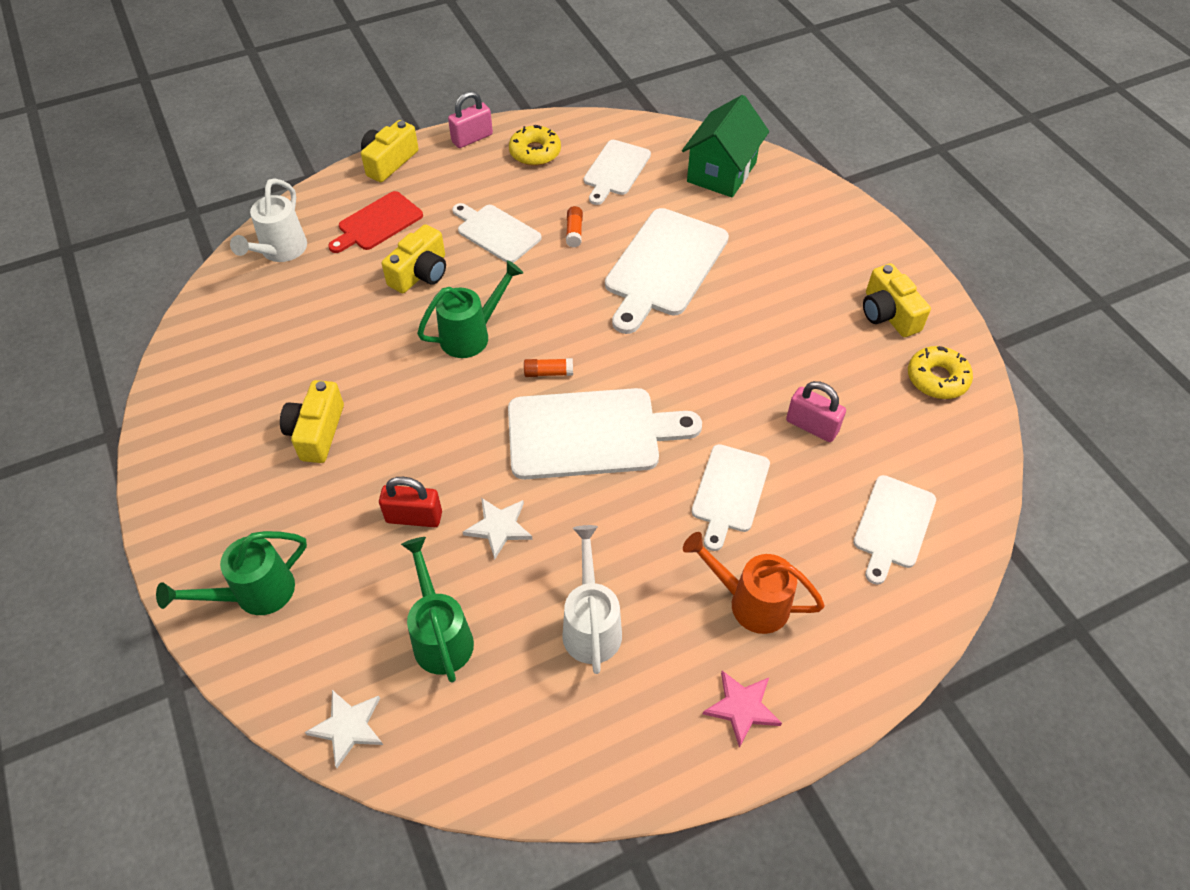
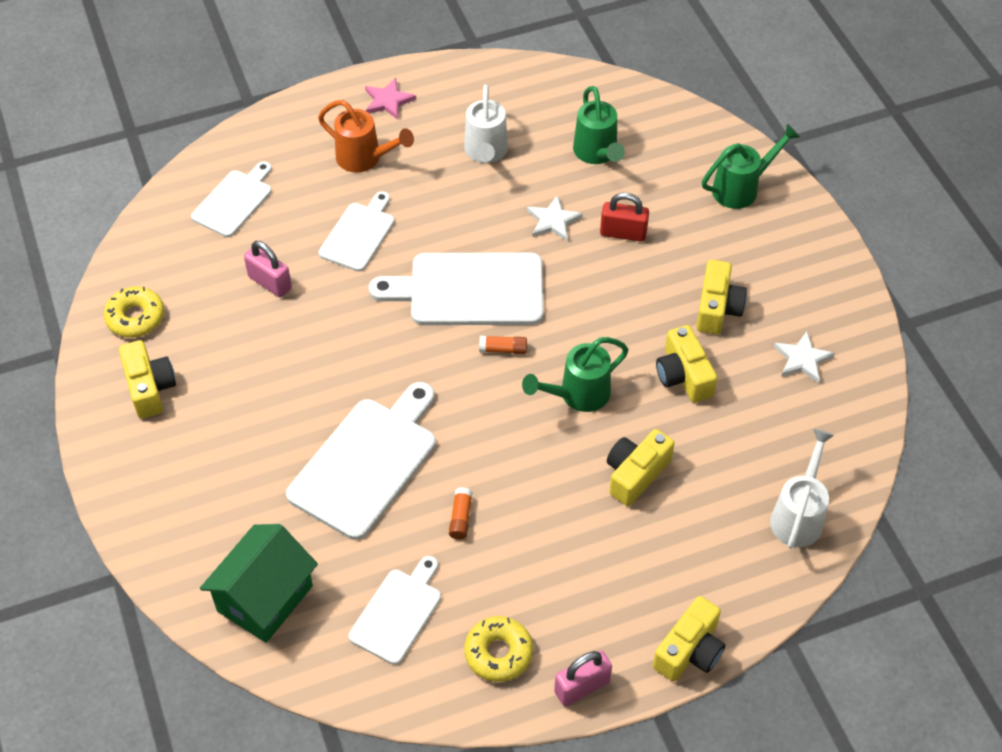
camera: 175 degrees left, 0 degrees up
white star [305,690,383,768] -> white star moved to [774,331,835,383]
red cutting board [328,191,423,253] -> none
white cutting board [452,203,542,263] -> none
none -> yellow camera [656,325,717,403]

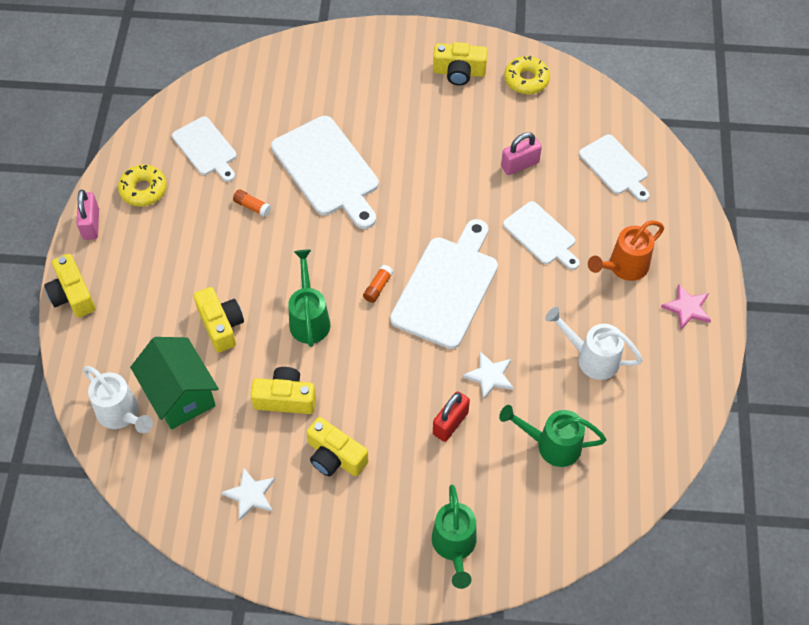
camera: 115 degrees right, 5 degrees up
green house [200,524,318,643] -> green house moved to [130,337,219,429]

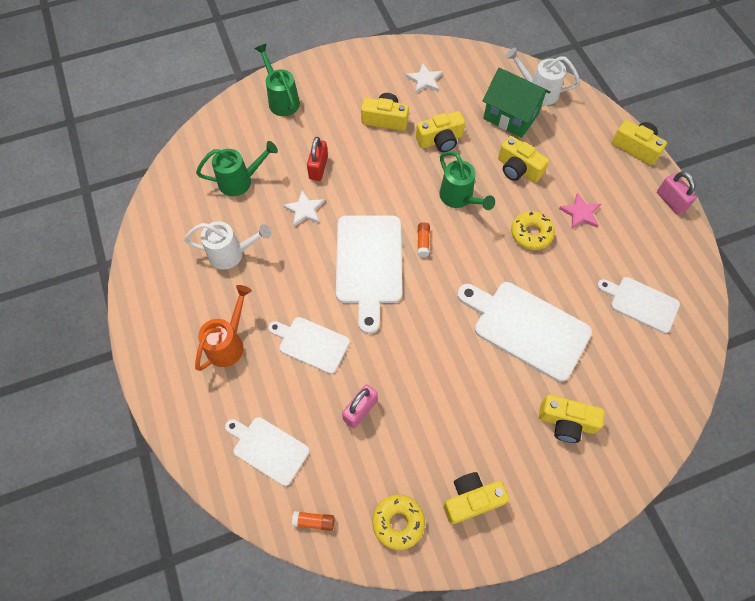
camera: 155 degrees right, 5 degrees up
yellow donut [118,165,167,206] -> yellow donut moved to [511,211,555,250]
orange glue stick [233,189,271,217] -> orange glue stick moved to [292,511,335,531]
pink star [661,284,711,329] -> pink star moved to [559,192,601,229]
none -> yellow camera [539,395,605,443]

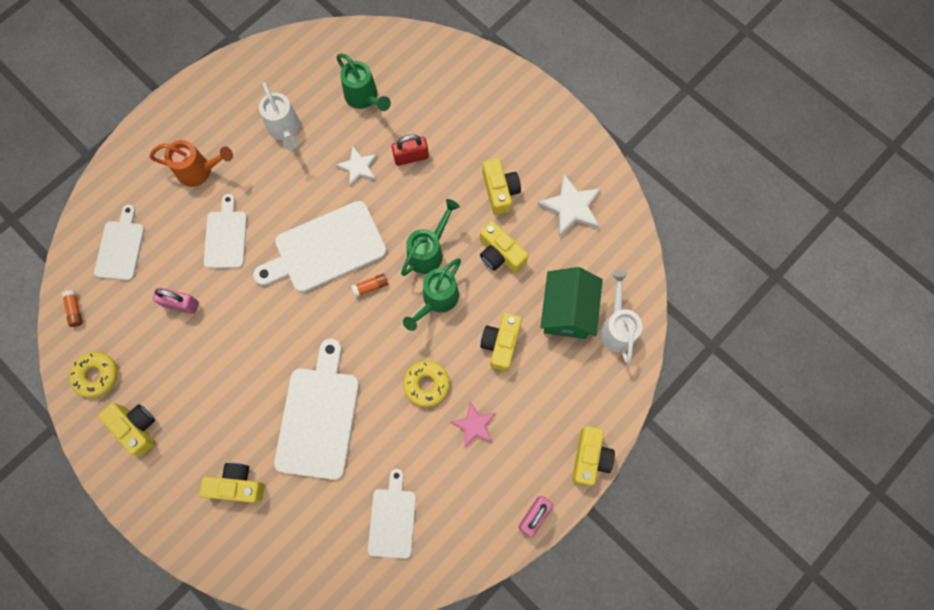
camera: 65 degrees right, 10 degrees up
green watering can [255,44,300,116] -> green watering can moved to [401,199,460,276]
white star [406,63,443,93] -> white star [538,174,602,237], size x1.51
yellow camera [539,395,605,443] -> yellow camera turned 105 degrees clockwise [200,463,264,503]

